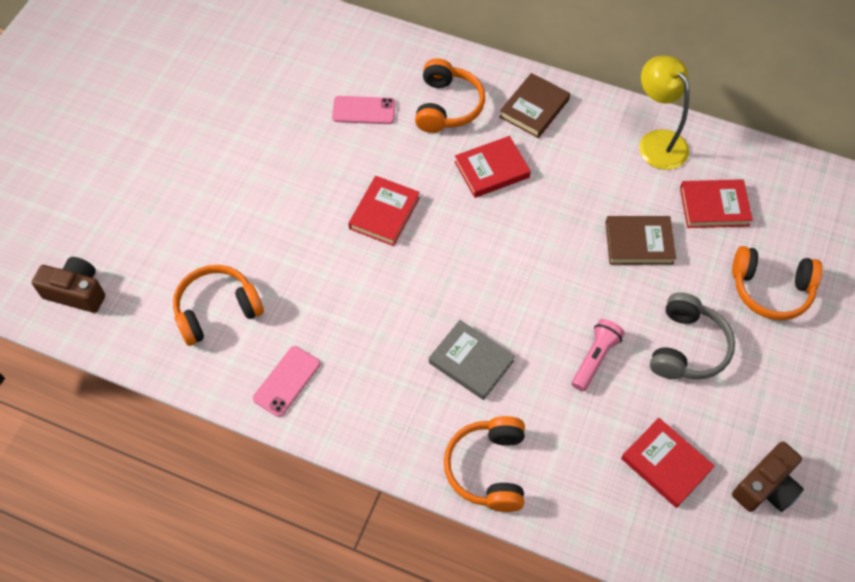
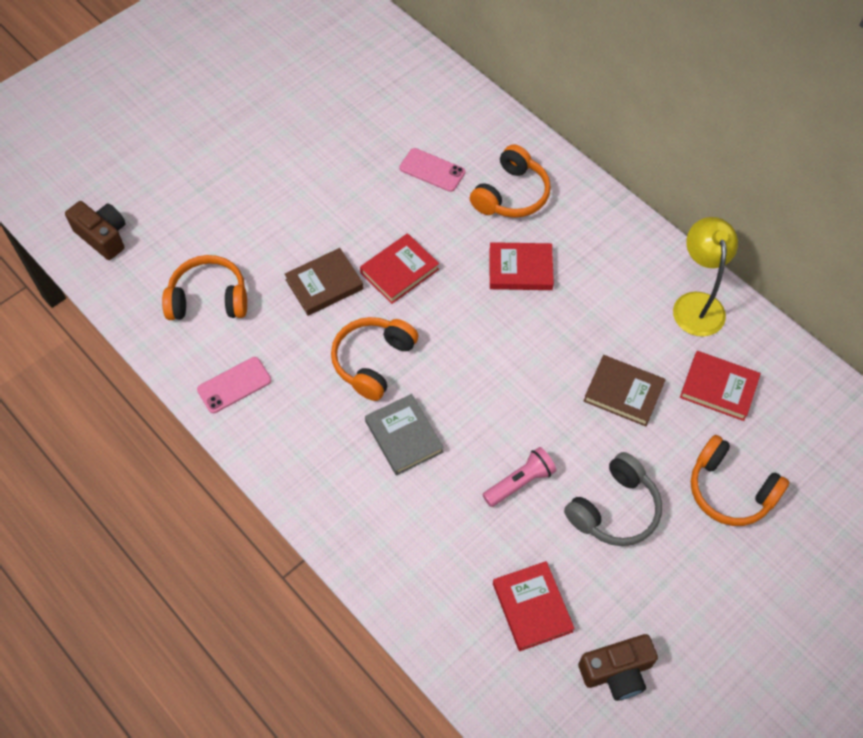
camera: 25 degrees right, 0 degrees up
orange headphones [444,416,525,512] -> orange headphones moved to [331,317,418,401]
brown book [499,73,570,138] -> brown book moved to [284,248,364,316]

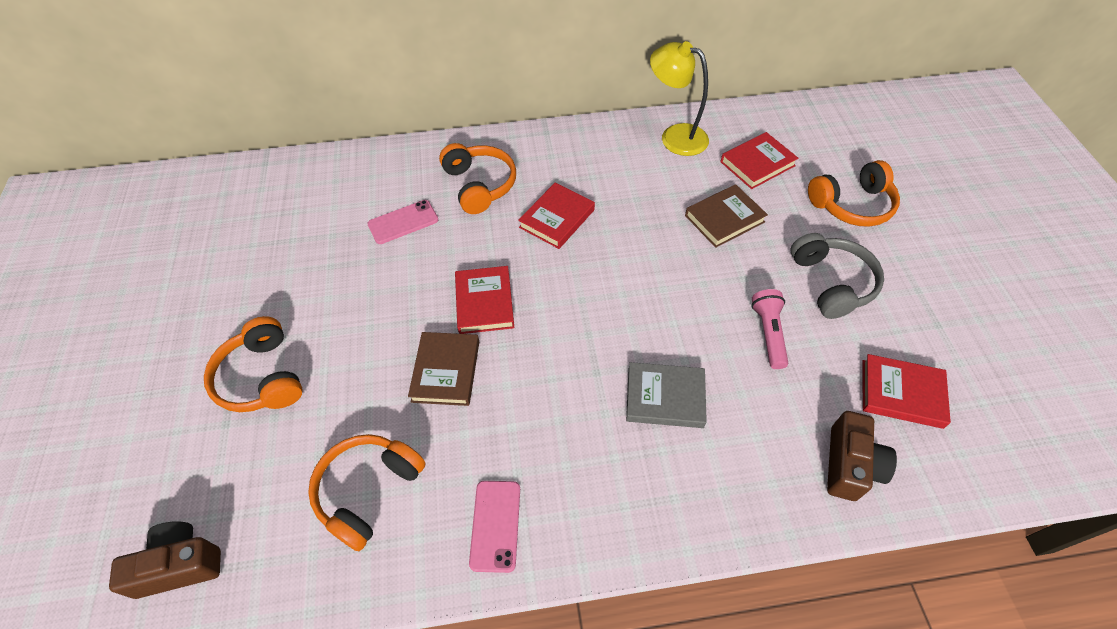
camera: 55 degrees left, 5 degrees down
orange headphones [331,317,418,401] -> orange headphones moved to [204,316,303,412]
brown camera [578,634,658,701] -> brown camera moved to [827,411,897,501]

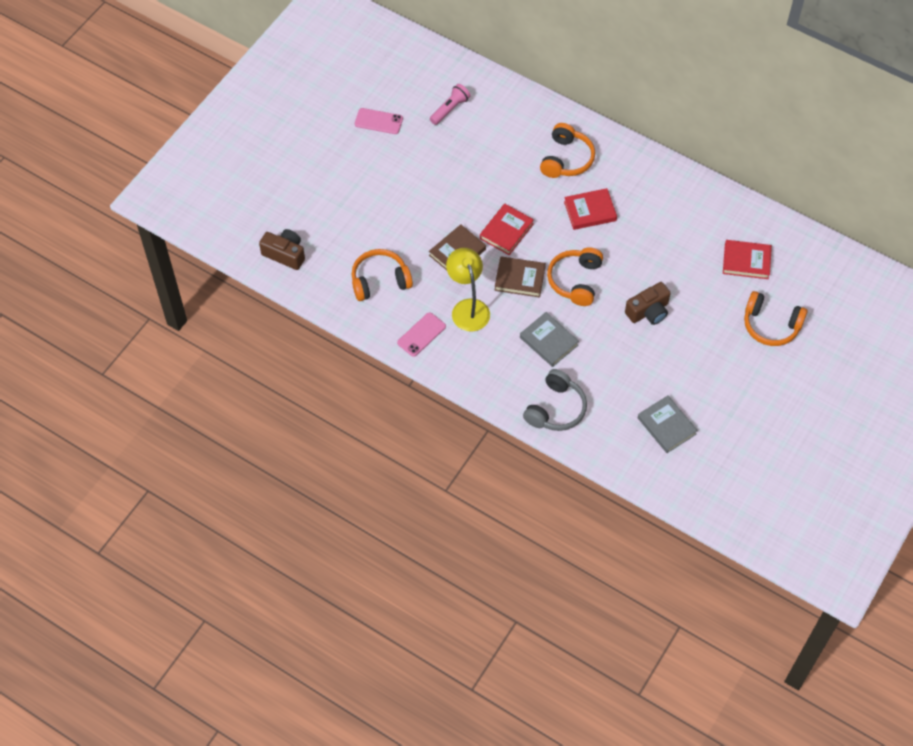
camera: 40 degrees right, 5 degrees up
orange headphones [204,316,303,412] -> orange headphones moved to [547,247,603,306]
pink phone [367,200,438,244] -> pink phone moved to [355,108,403,134]
yellow lamp [650,41,709,156] -> yellow lamp moved to [446,248,490,332]
brown book [685,184,768,248] -> brown book moved to [494,256,546,298]
pink flashlight [751,289,788,369] -> pink flashlight moved to [430,84,471,125]
grey headphones [791,233,884,319] -> grey headphones moved to [523,369,587,431]
brown camera [827,411,897,501] -> brown camera moved to [625,282,671,325]
red book [863,354,951,429] -> grey book [638,395,698,453]

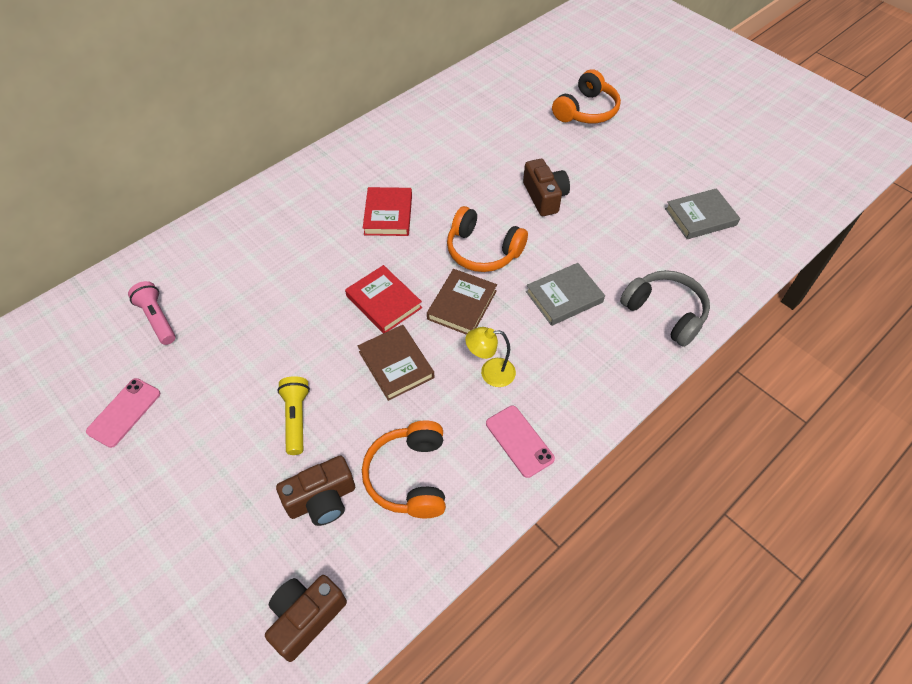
camera: 75 degrees left, 5 degrees down
yellow lamp [446,248,490,332] -> yellow lamp [465,327,516,387], size x0.63
orange headphones [540,123,595,178] -> none
red book [723,240,772,279] -> none
none -> brown camera [276,455,355,526]
none -> yellow flashlight [277,376,310,455]

